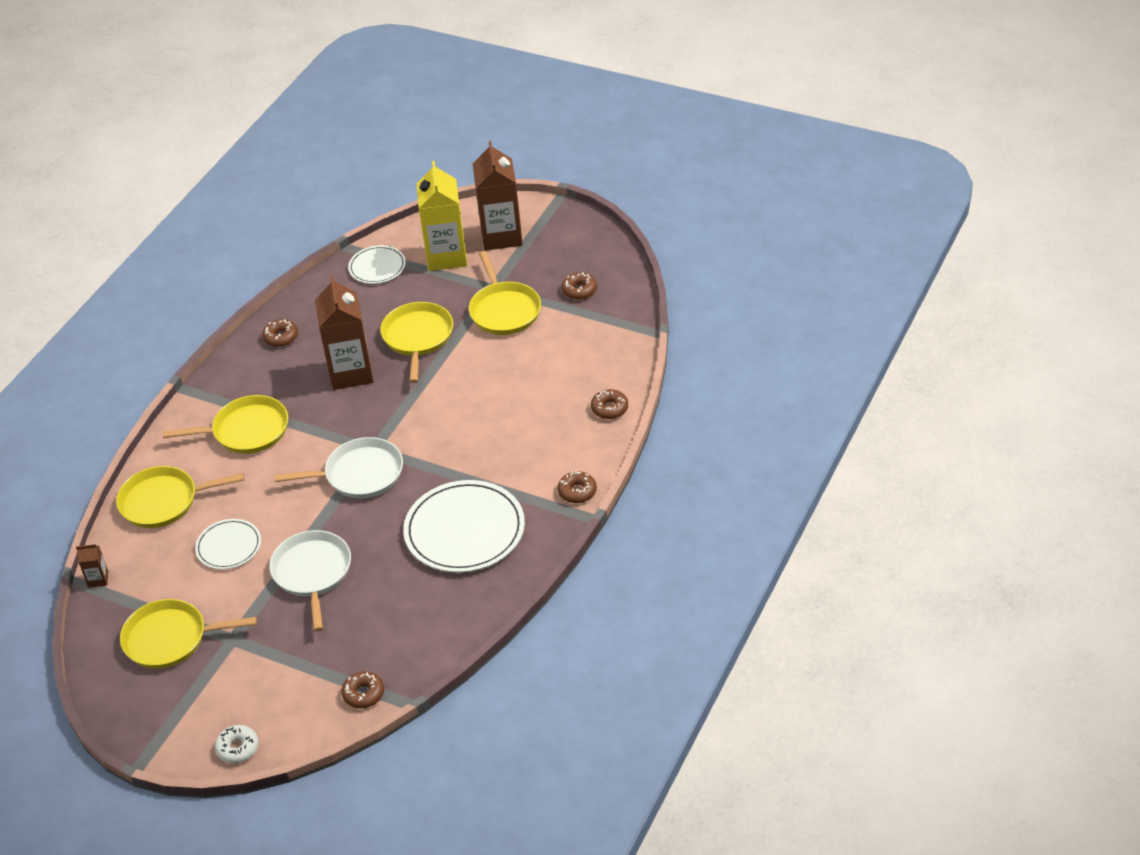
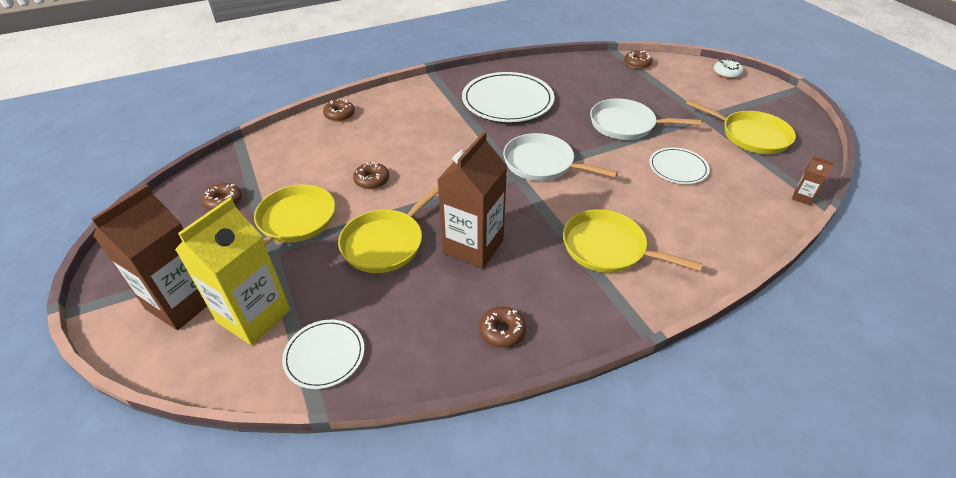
camera: 145 degrees left, 0 degrees up
yellow pan [116,466,245,528] -> none
white pan [269,530,351,632] -> white pan turned 75 degrees clockwise [590,99,701,140]
brown donut [557,471,597,503] -> brown donut moved to [353,162,389,189]

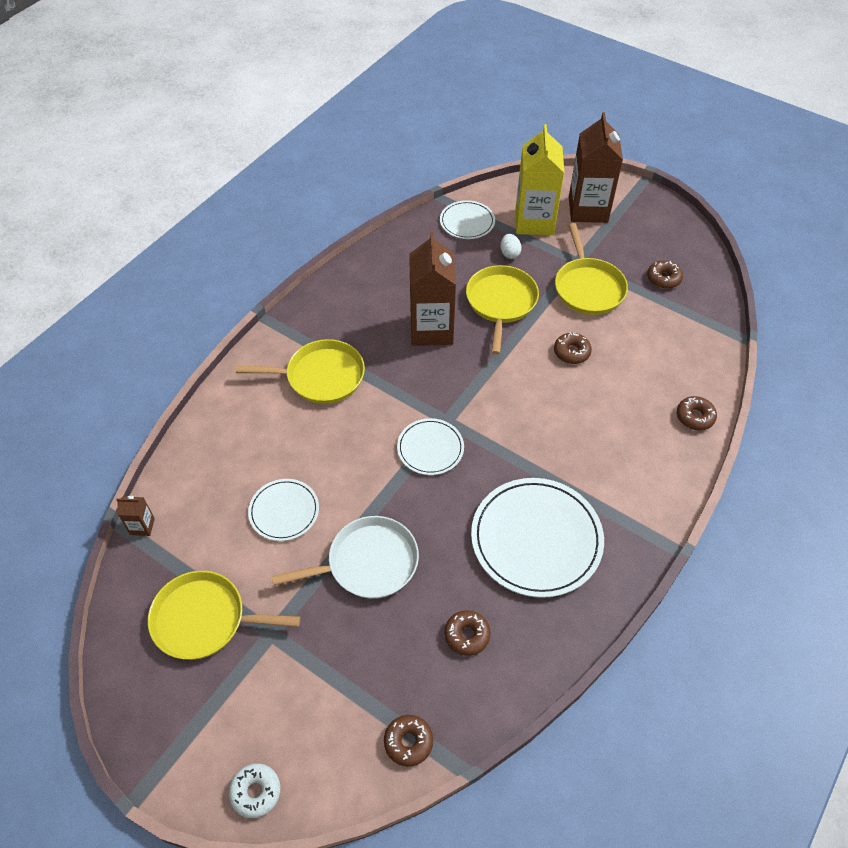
camera: 150 degrees right, 10 degrees up
brown donut [480,307,526,348] -> brown donut moved to [444,610,491,656]
white pan [503,133,618,181] -> white plate [397,418,464,475]
none -> white egg [501,234,522,259]

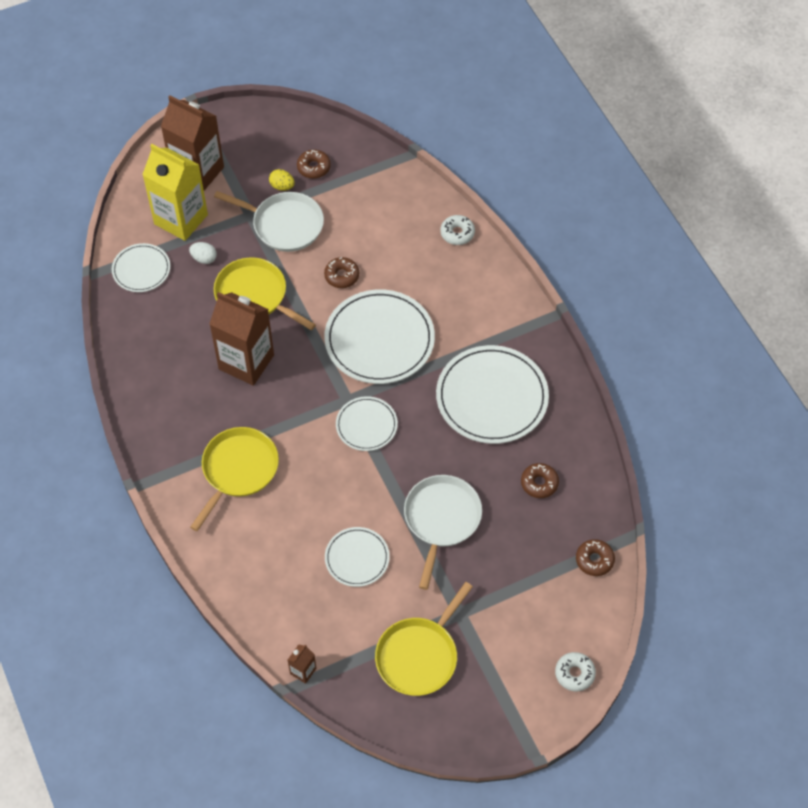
camera: 60 degrees left, 5 degrees up
yellow pan [555,223,628,315] -> white pan [214,191,324,252]
brown donut [677,396,717,430] -> white donut [440,215,475,245]
none -> yellow egg [269,169,295,191]
none -> white plate [324,290,435,384]

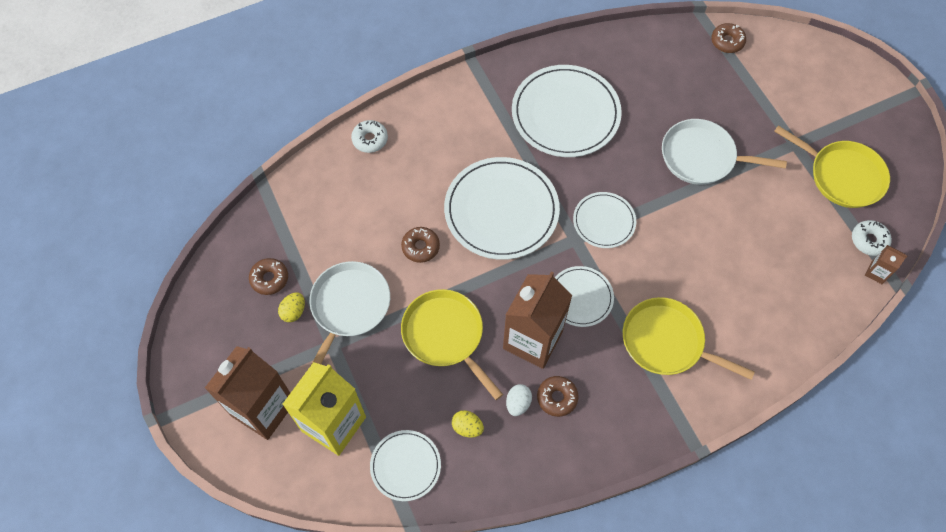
camera: 90 degrees left, 5 degrees up
white egg [189,242,217,264] -> white egg moved to [506,384,532,416]
yellow pan [214,257,316,330] -> yellow pan turned 105 degrees clockwise [401,289,503,400]
white plate [325,527,390,587] -> white plate moved to [555,266,614,327]
brown donut [521,463,559,498] -> brown donut moved to [537,376,579,417]
white donut [555,652,596,692] -> white donut moved to [852,220,892,256]
none -> yellow egg [452,410,484,438]

